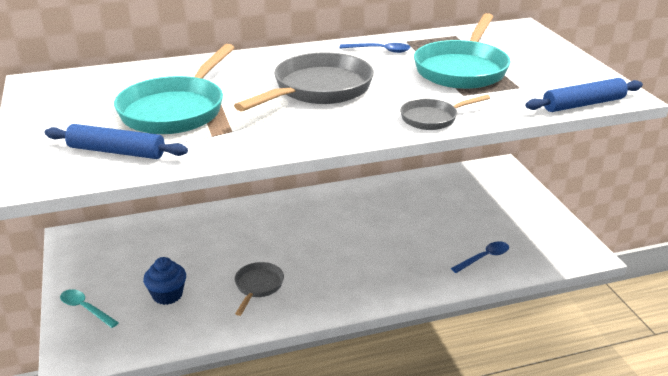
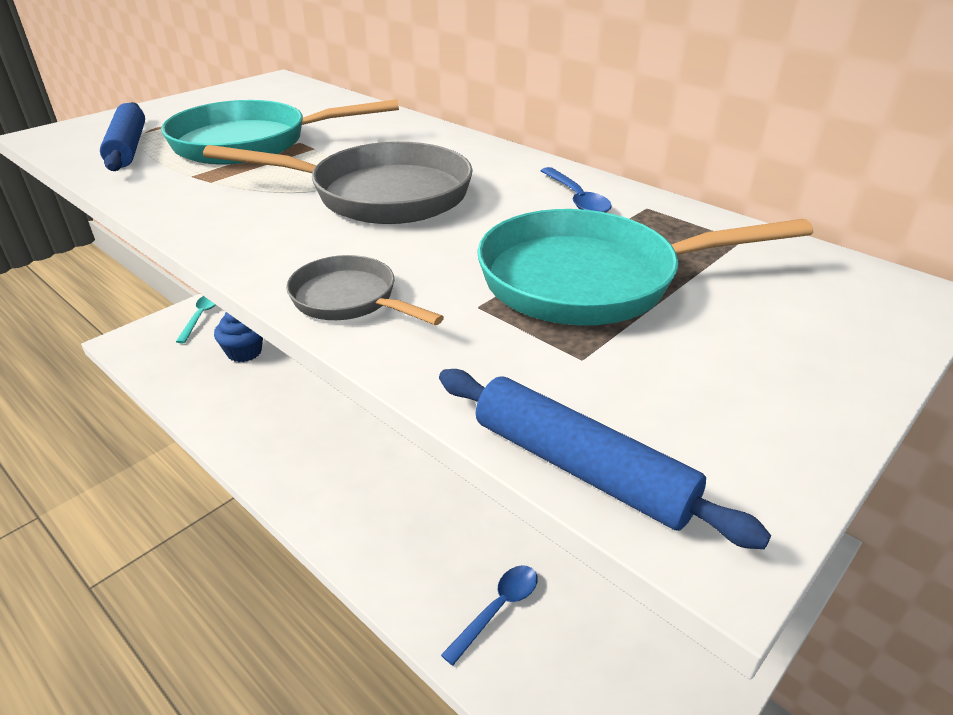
camera: 60 degrees right, 5 degrees up
grey pan [234,262,284,316] -> none
blue spoon [451,241,509,273] -> blue spoon turned 75 degrees counterclockwise [441,565,538,666]

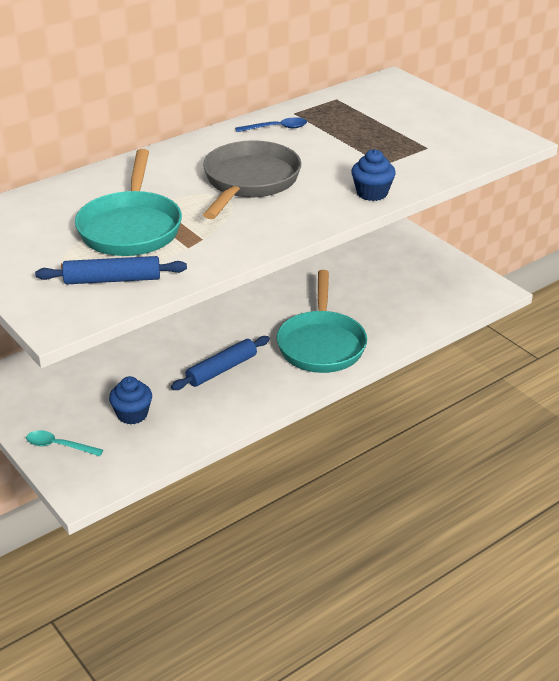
camera: 80 degrees left, 0 degrees up
grey pan [286,255,444,325] -> blue cupcake [351,149,396,201]
blue rolling pin [439,369,771,549] -> blue rolling pin moved to [171,336,270,390]
blue spoon [441,565,538,666] -> none
turquoise pan [477,209,813,326] -> turquoise pan moved to [277,270,367,373]

